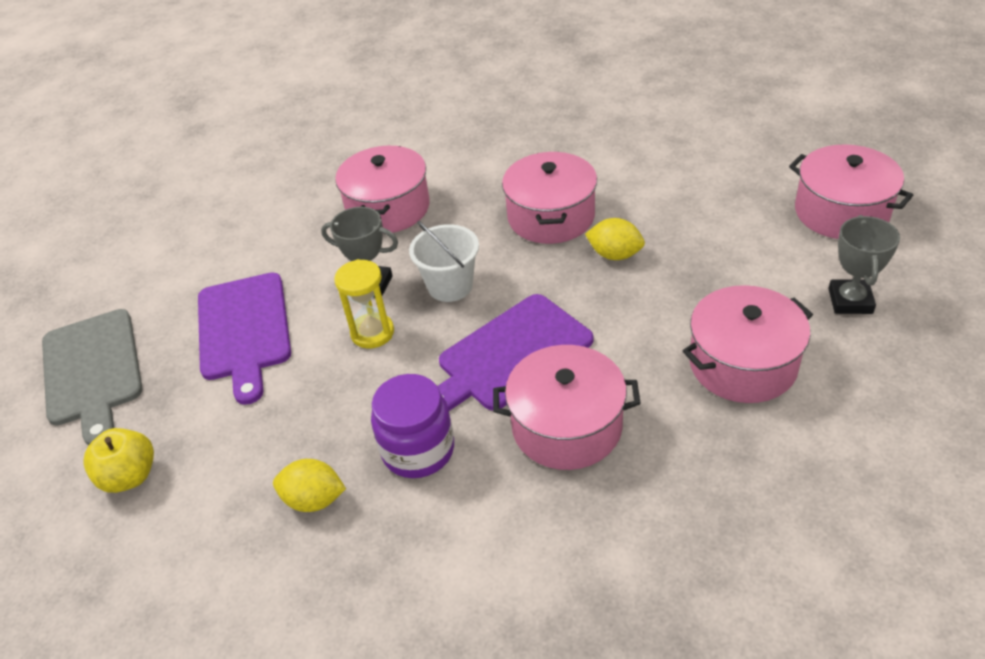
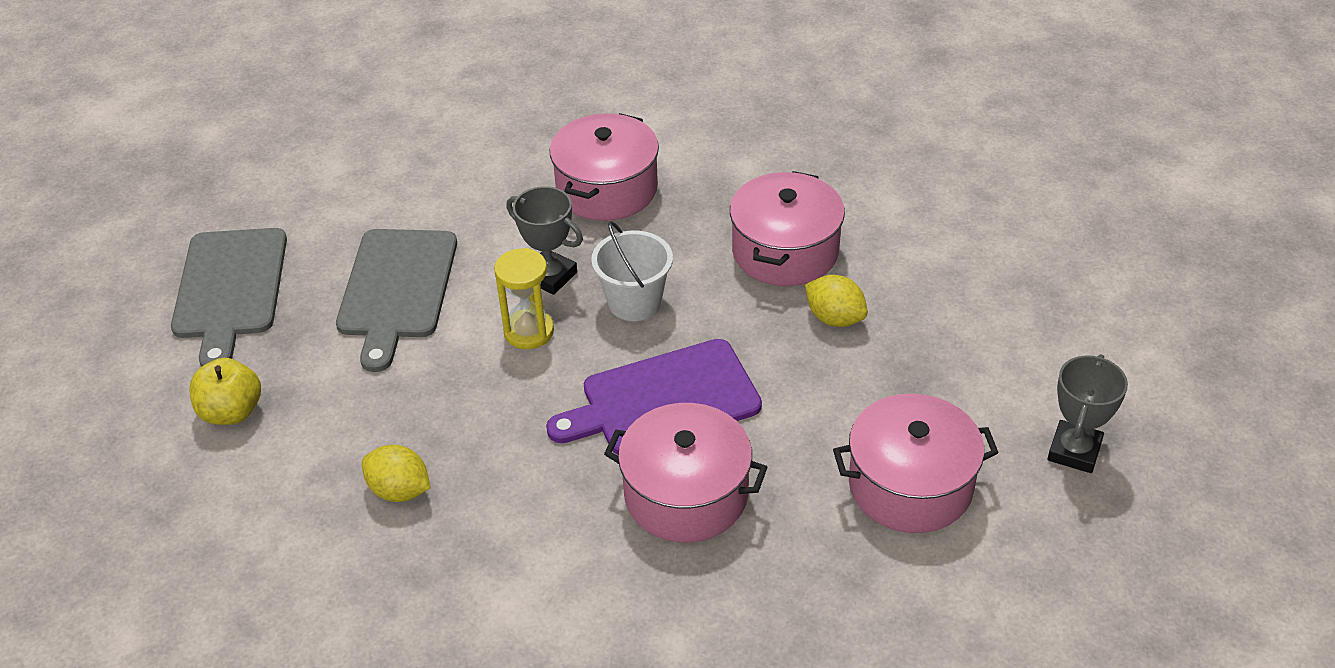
camera: 15 degrees right, 0 degrees up
purple cutting board [198,272,291,405] -> grey cutting board [336,229,457,372]
purple jar [371,374,454,478] -> none
pink pot [789,144,913,239] -> none

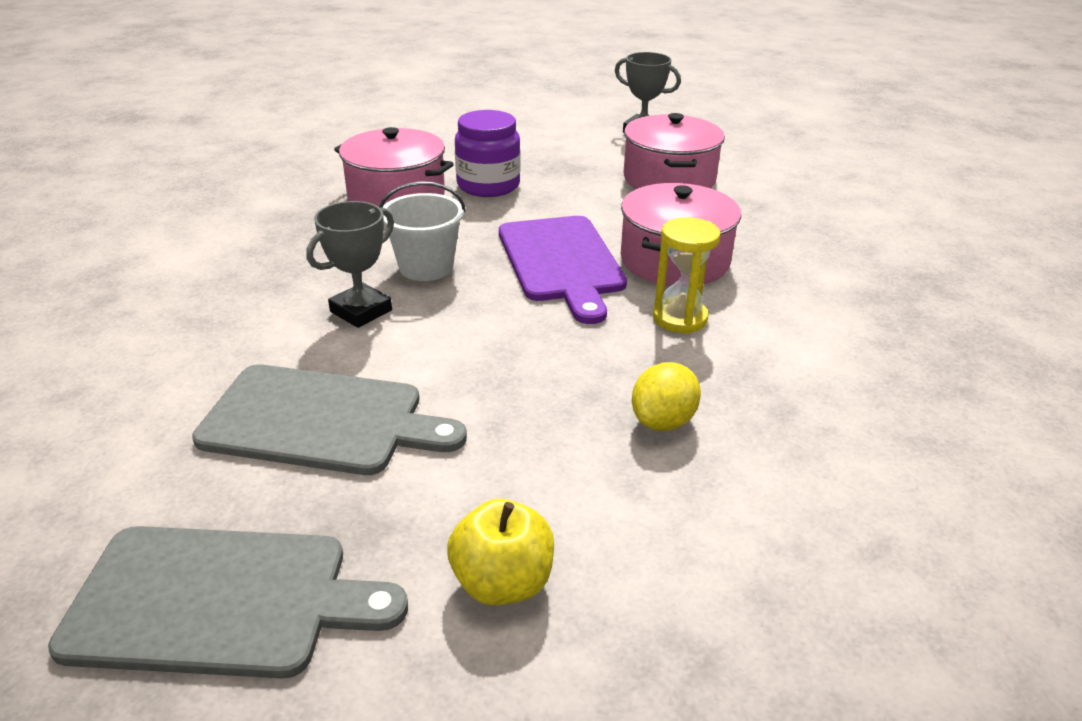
camera: 85 degrees left, 10 degrees down
yellow hourglass [494,248,554,349] -> yellow hourglass moved to [653,217,721,334]
pink pot [550,113,659,221] -> none
yellow lemon [805,275,868,327] -> purple jar [455,110,520,197]

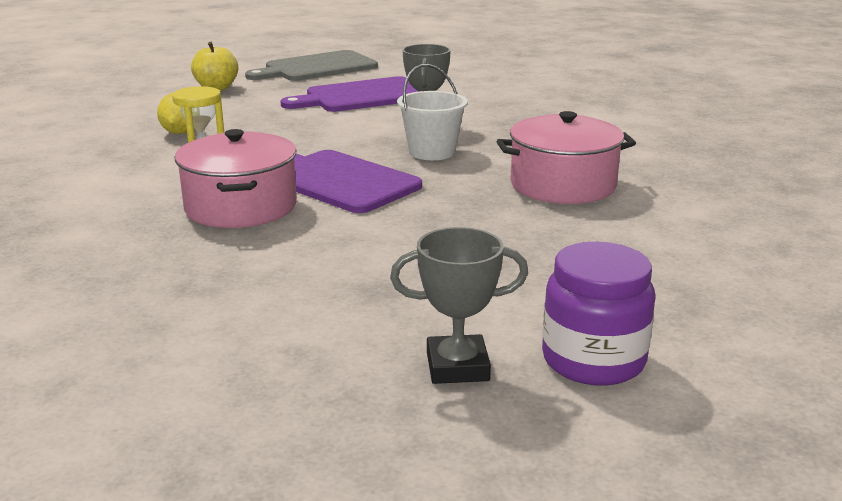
camera: 145 degrees right, 10 degrees down
grey cutting board [192,364,467,475] -> purple cutting board [280,76,419,112]
purple jar [455,110,520,197] -> purple jar moved to [542,242,655,386]
pink pot [624,113,725,189] -> none

